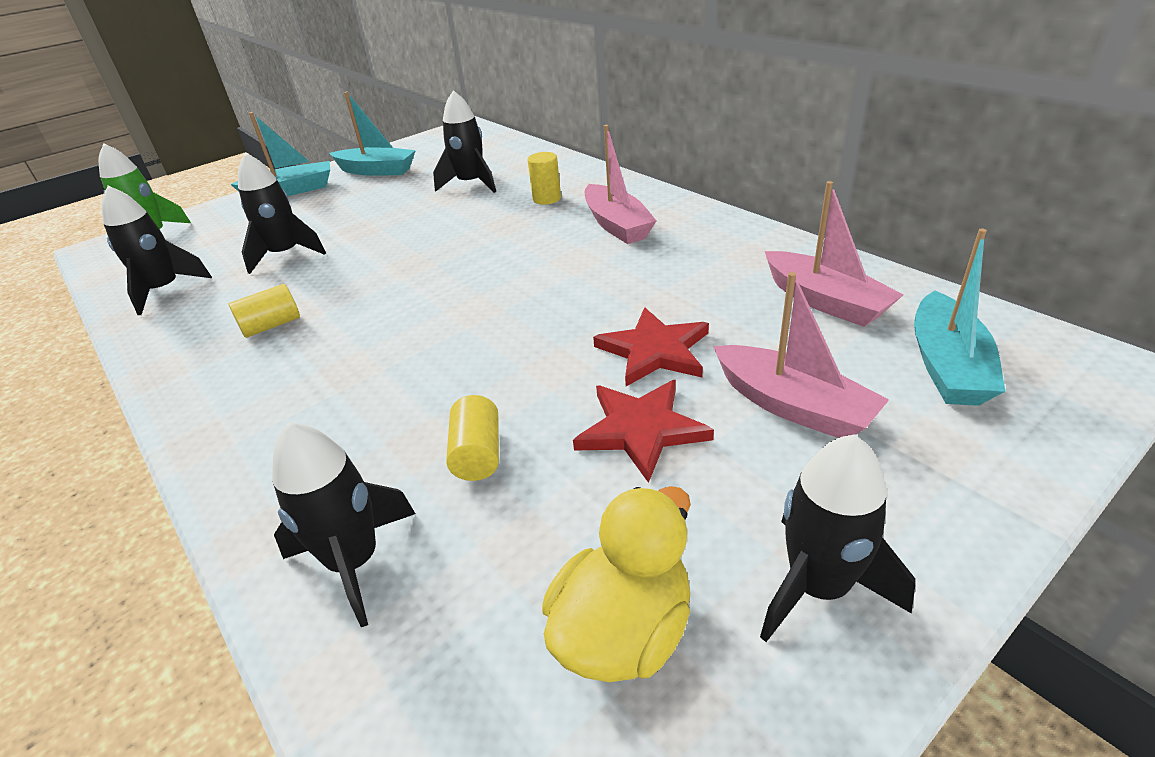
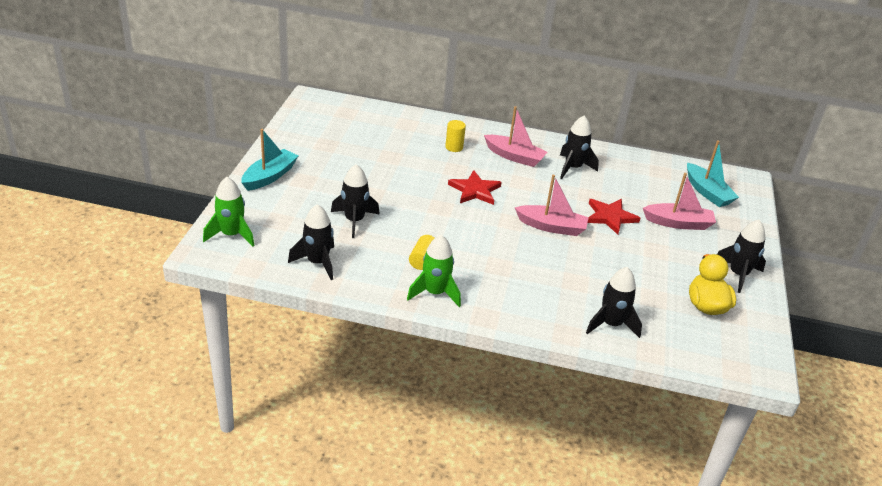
camera: 45 degrees left, 0 degrees up
turquoise boat [329,92,416,176] -> none
black rocket [433,90,496,193] -> black rocket moved to [560,116,599,179]
yellow cylinder [446,395,499,481] -> none
red star [573,380,714,483] -> red star moved to [448,170,502,205]
pink boat [765,181,904,327] -> pink boat moved to [515,175,589,236]
none -> green rocket [407,235,461,307]

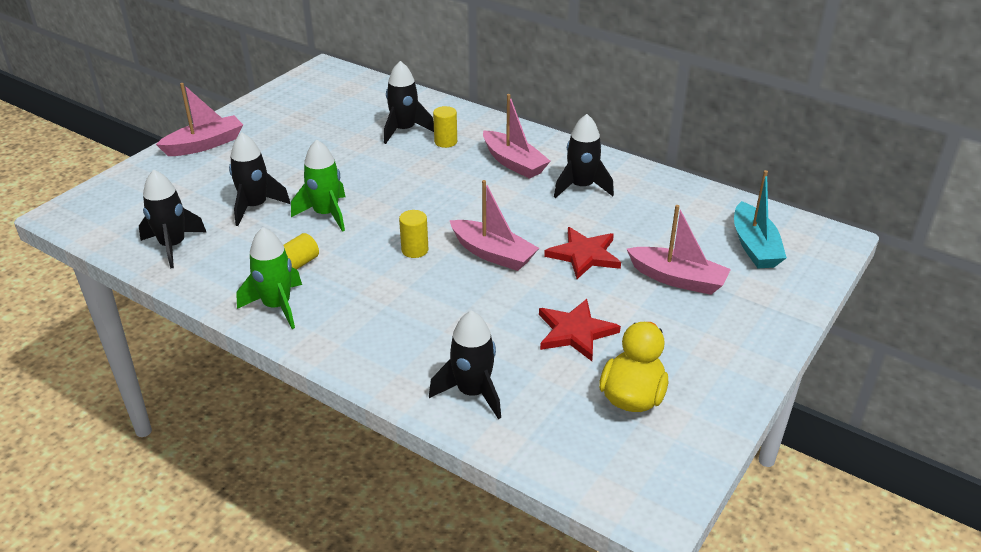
camera: 25 degrees right, 0 degrees up
green rocket [203,177,255,247] -> green rocket moved to [291,140,346,232]
turquoise boat [241,129,298,191] -> pink boat [156,83,243,156]
red star [448,170,502,205] -> red star moved to [539,299,621,361]
black rocket [717,220,766,293] -> black rocket moved to [384,61,434,144]
none -> yellow cylinder [399,210,428,258]

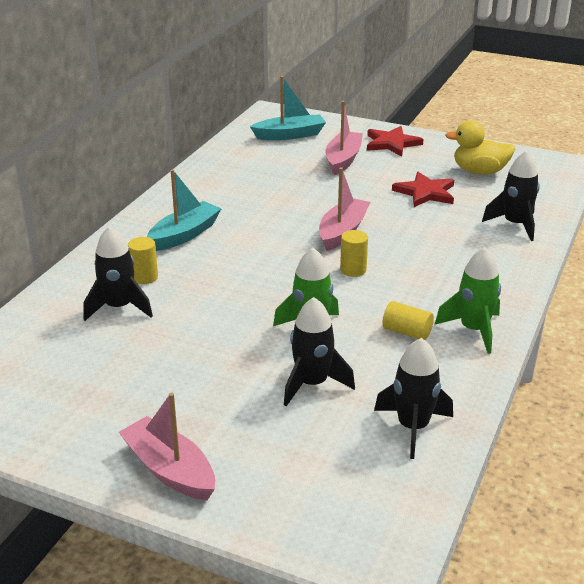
camera: 100 degrees left, 5 degrees down
pink boat [483,94,550,179] -> turquoise boat [147,169,222,251]
red star [544,227,621,279] -> red star moved to [367,126,424,157]
black rocket [554,114,614,198] -> none

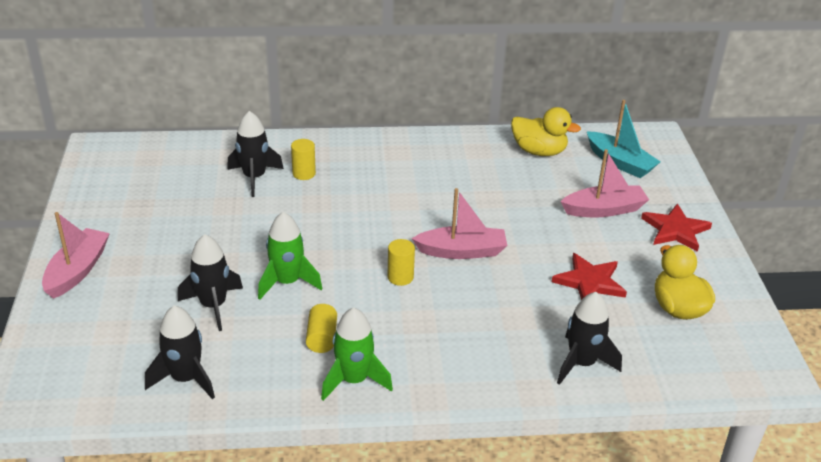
camera: 60 degrees right, 5 degrees up
turquoise boat [147,169,222,251] -> none
none -> yellow duck [511,107,581,156]

